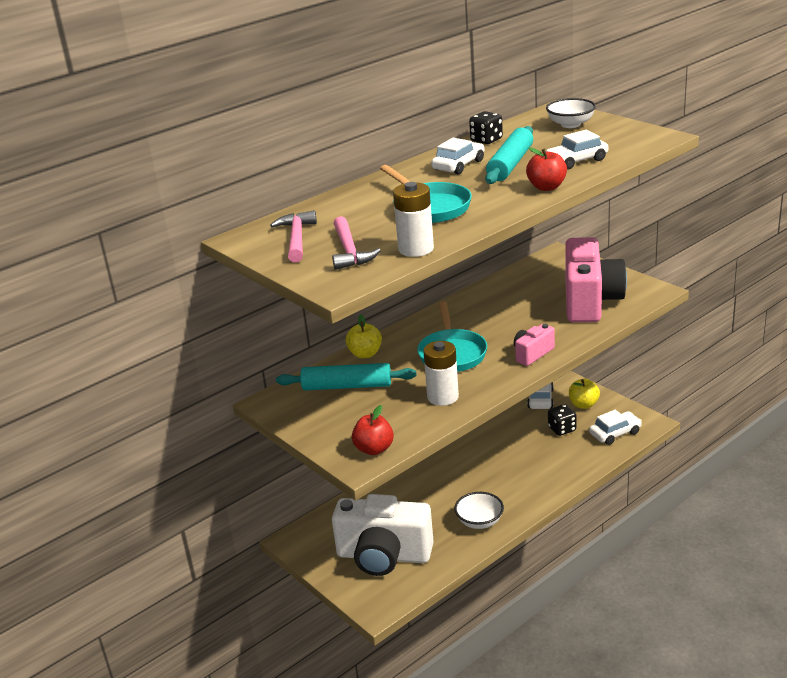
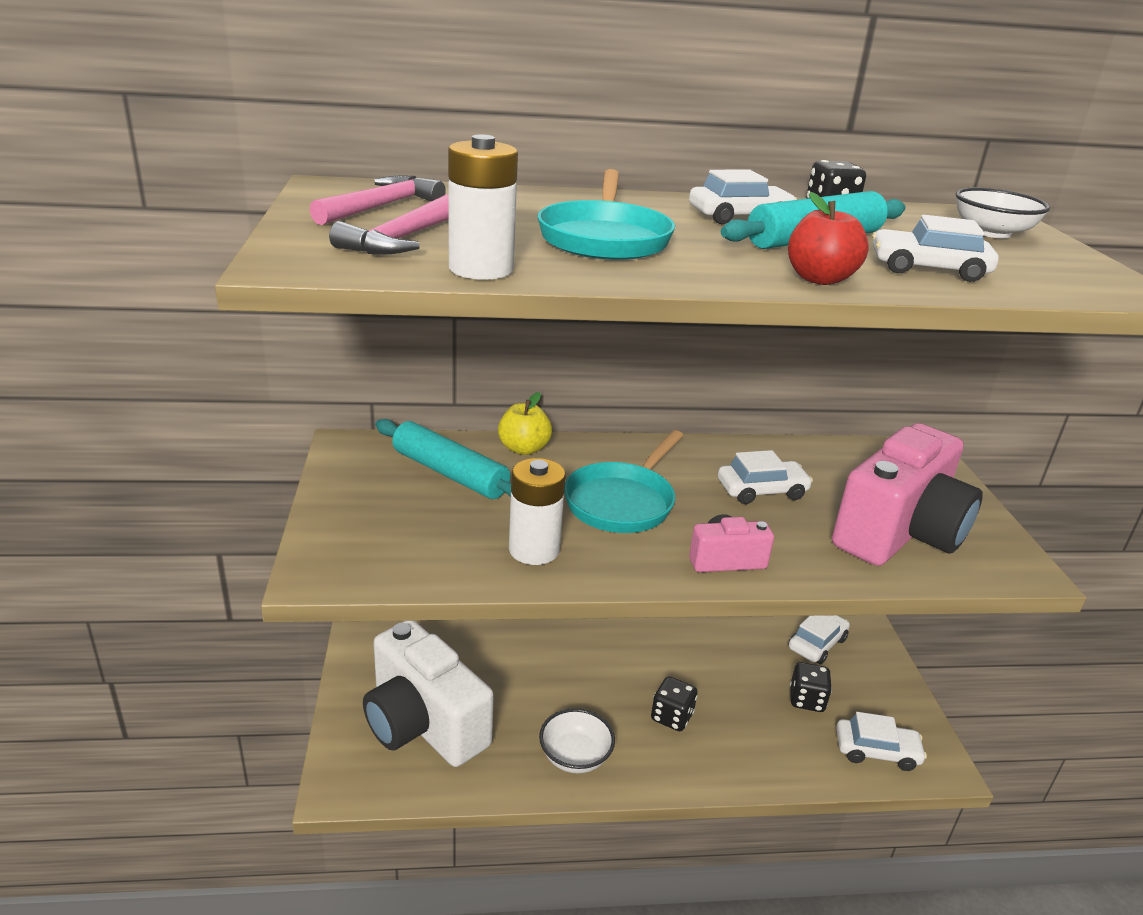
camera: 30 degrees right, 0 degrees up
red apple [352,405,394,455] -> none
yellow apple [569,379,600,409] -> none
none -> black dice [651,677,698,731]
none -> white car [718,450,813,504]

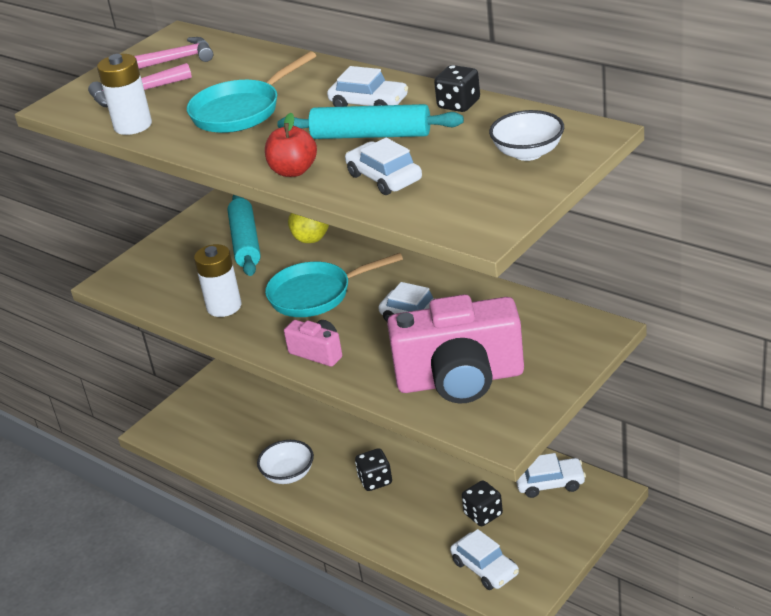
camera: 50 degrees right, 5 degrees up
white camera [363,620,494,767] -> none

